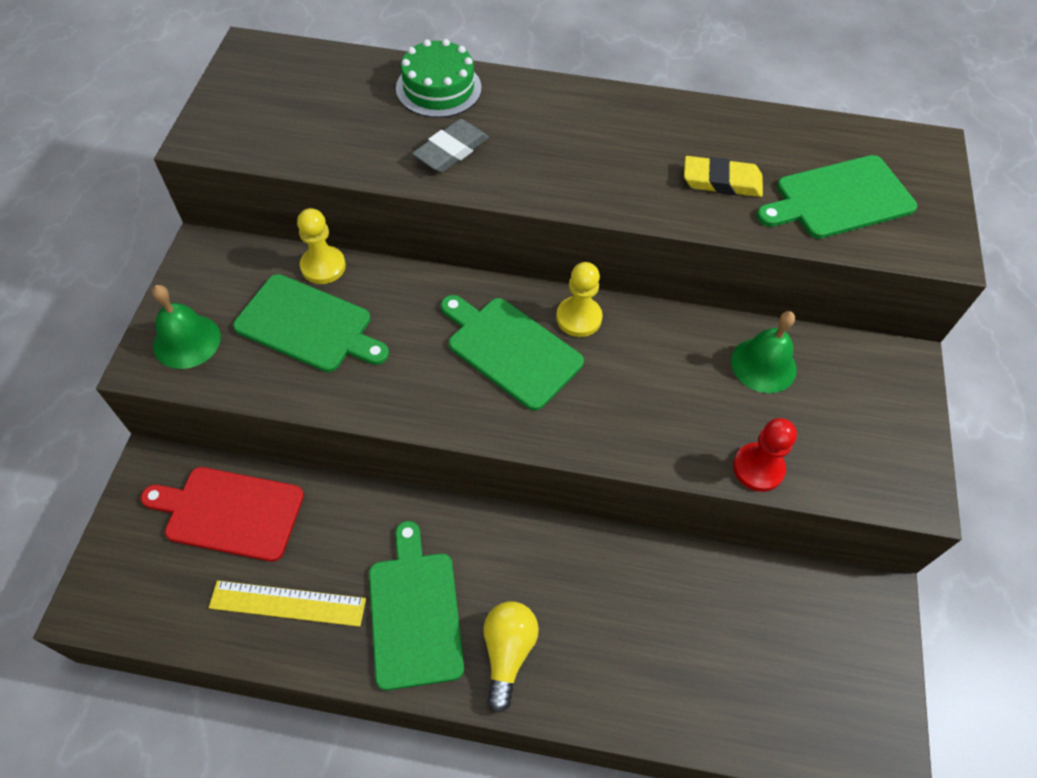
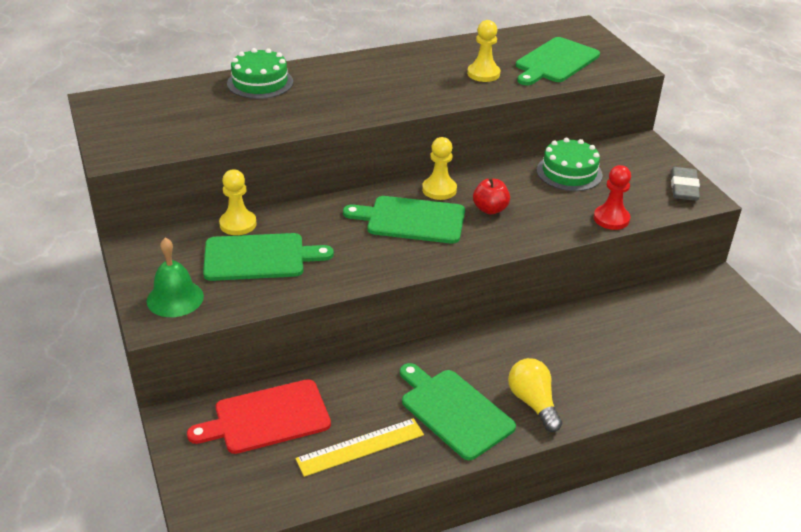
camera: 30 degrees left, 20 degrees down
grey eraser [412,119,489,173] -> grey eraser moved to [671,167,700,201]
yellow eraser [684,156,763,197] -> yellow pawn [467,20,500,82]
green bell [731,311,797,393] -> green cake [537,138,603,191]
none -> red apple [473,177,510,215]

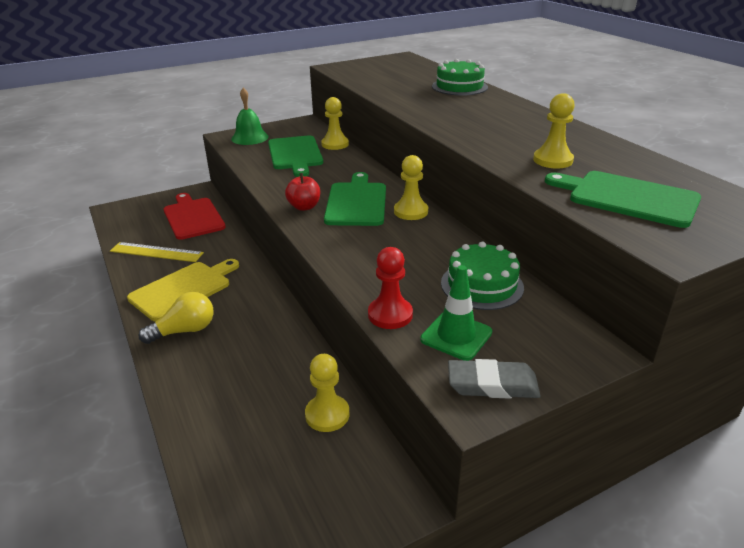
camera: 85 degrees right, 5 degrees down
yellow ruler [295,418,424,477] -> yellow ruler turned 45 degrees counterclockwise [110,242,204,262]
green cutting board [400,363,516,460] -> yellow cutting board [127,259,239,322]
red apple [473,177,510,215] -> red apple moved to [285,173,320,211]
none -> yellow pawn [305,354,350,432]
none -> green traffic cone [420,265,492,361]

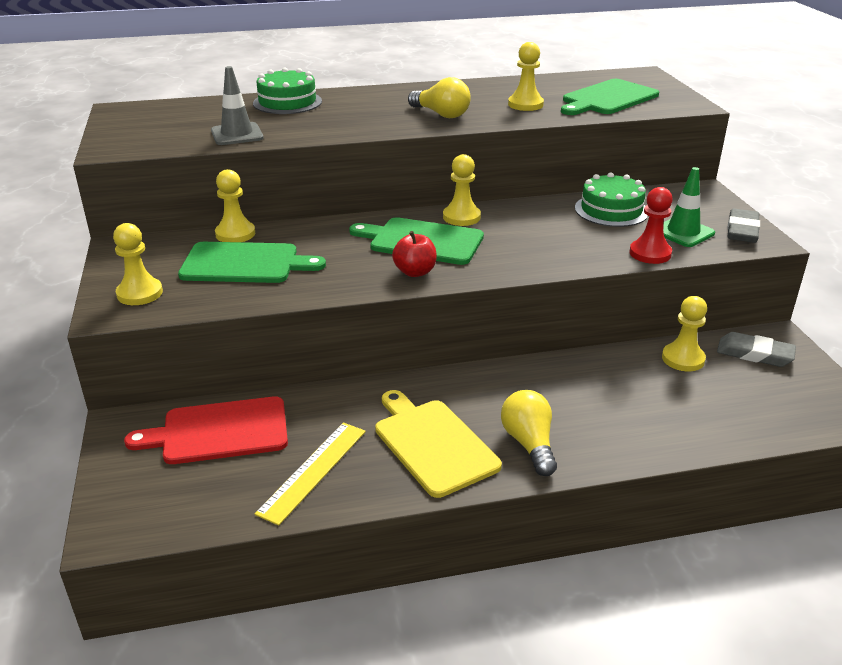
camera: 75 degrees left, 0 degrees up
green bell [231,88,269,145] -> yellow pawn [113,223,163,305]
none -> grey traffic cone [211,66,264,145]
none -> yellow light bulb [408,77,471,118]
none -> grey eraser [717,332,796,367]

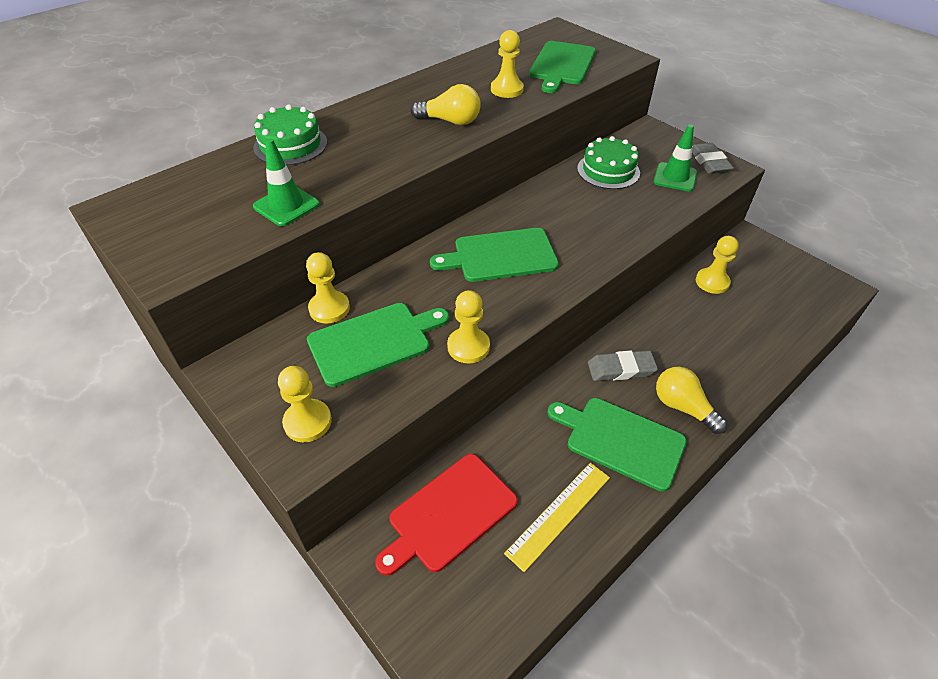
camera: 30 degrees left, 15 degrees up
grey traffic cone [211,66,264,145] -> green traffic cone [253,138,320,226]
yellow ruler [255,423,366,526] -> yellow ruler turned 45 degrees clockwise [504,463,610,572]
yellow cutting board [375,390,502,498] -> green cutting board [547,398,687,492]
red apple [392,231,437,277] -> none
yellow pawn [443,154,481,226] -> yellow pawn moved to [447,290,490,363]
red pawn [629,187,673,264] -> none
grey eraser [717,332,796,367] -> grey eraser moved to [588,351,658,381]

